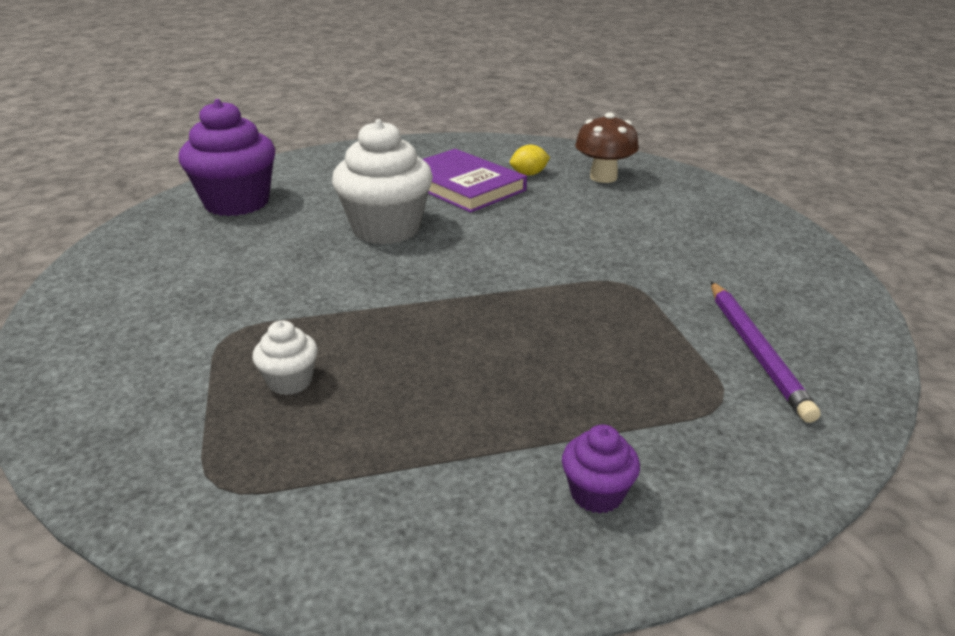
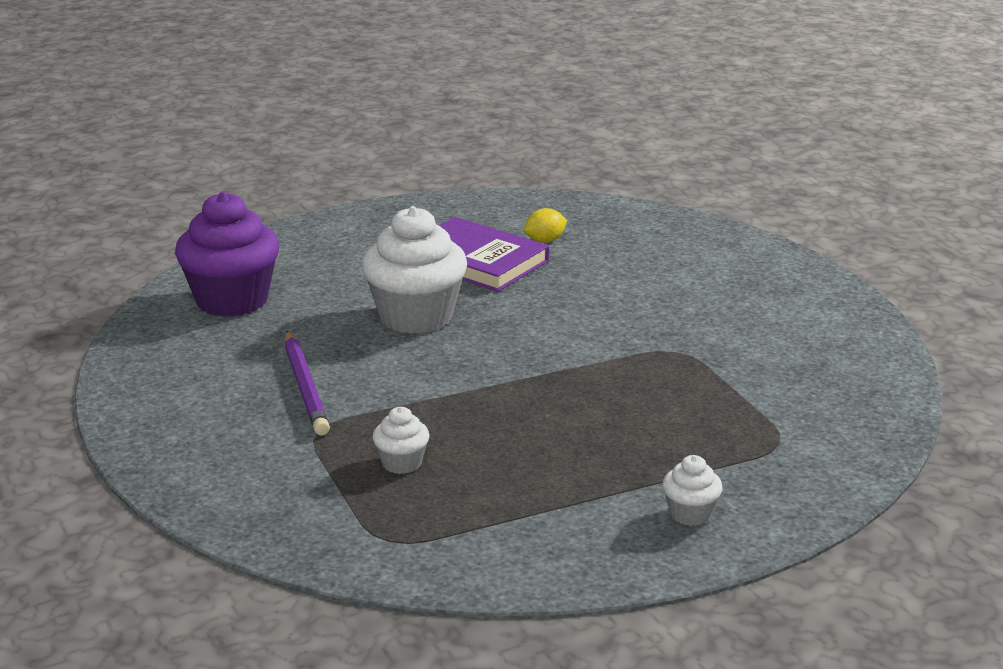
camera: 10 degrees left, 5 degrees down
purple cupcake [562,424,640,513] -> white cupcake [662,455,723,526]
brown mushroom [575,112,639,183] -> none
purple pencil [711,282,820,423] -> purple pencil moved to [284,331,330,436]

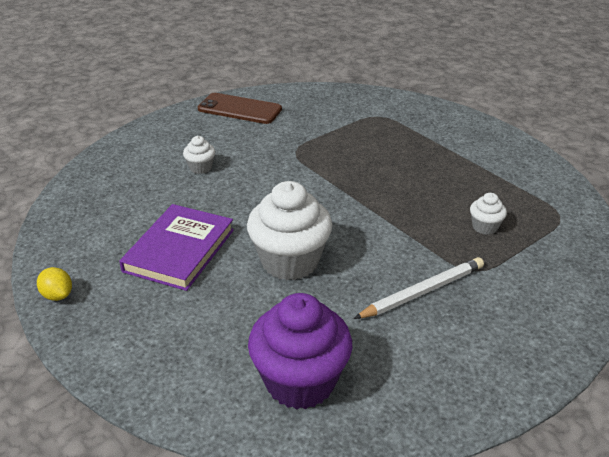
camera: 105 degrees left, 10 degrees up
purple pencil [284,331,330,436] -> white pencil [354,257,484,319]
yellow lemon [524,208,567,243] -> yellow lemon moved to [37,267,72,301]
white cupcake [662,455,723,526] -> white cupcake moved to [183,136,215,174]
none -> brown phone [198,93,282,124]

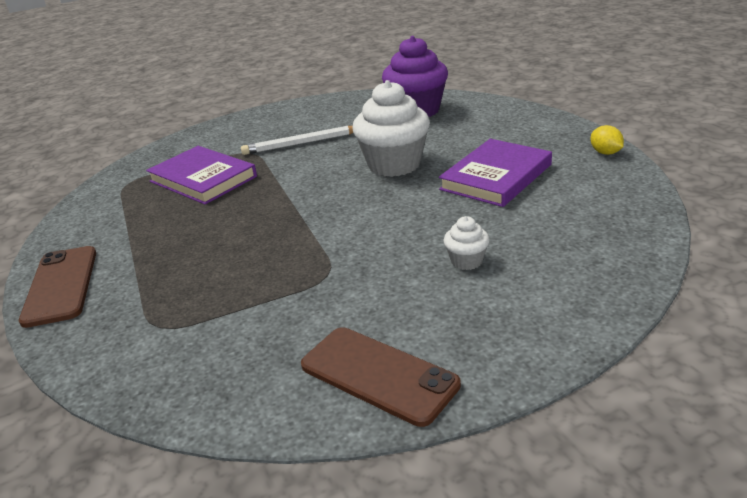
camera: 160 degrees left, 5 degrees down
white cupcake [470,193,507,235] -> purple book [146,146,257,205]
none -> brown phone [19,246,96,328]

